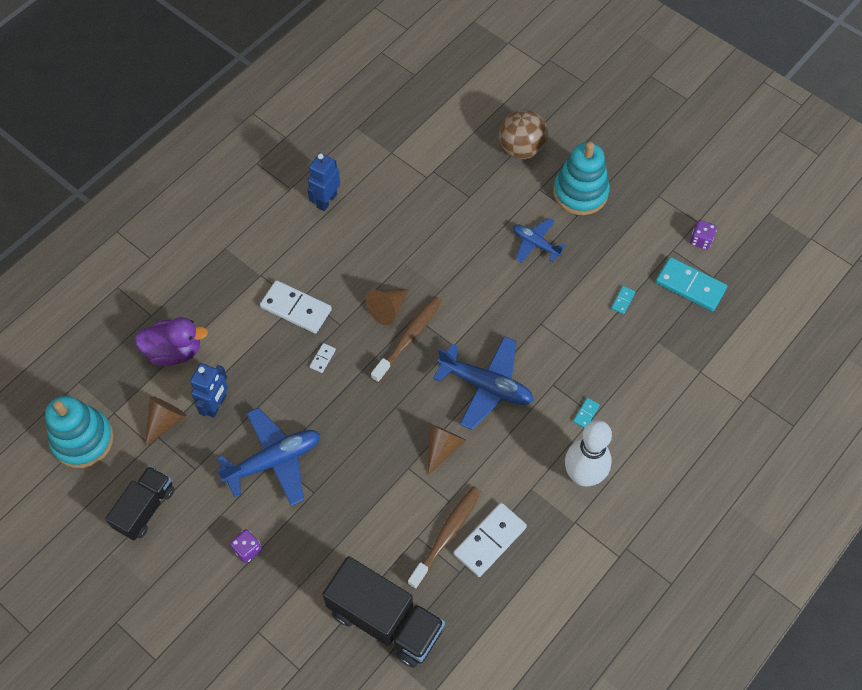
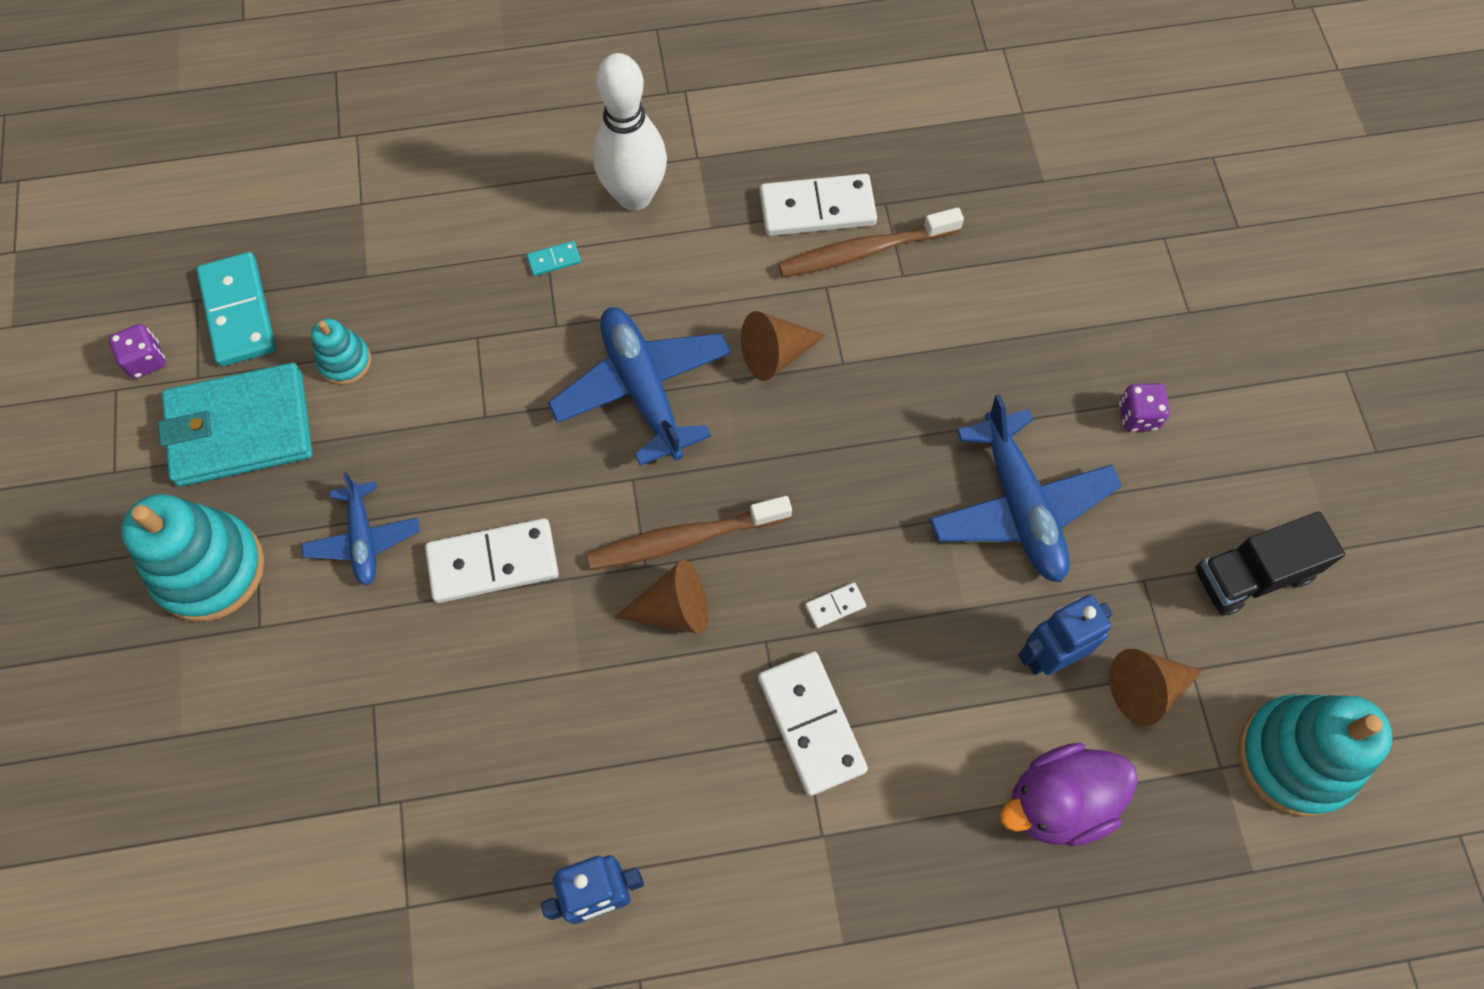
camera: 140 degrees left, 5 degrees up
purple duck [135,317,208,366] -> purple duck turned 60 degrees counterclockwise [1000,743,1138,846]
blue plane [217,408,320,506] -> blue plane turned 120 degrees counterclockwise [929,394,1122,583]
black truck [322,556,445,668] -> none
brown ball [499,110,548,159] -> none
turquoise domino [611,286,635,314] -> turquoise stacking toy [311,318,371,385]
none -> turquoise wallet [158,363,313,487]
none -> white domino [425,518,559,603]

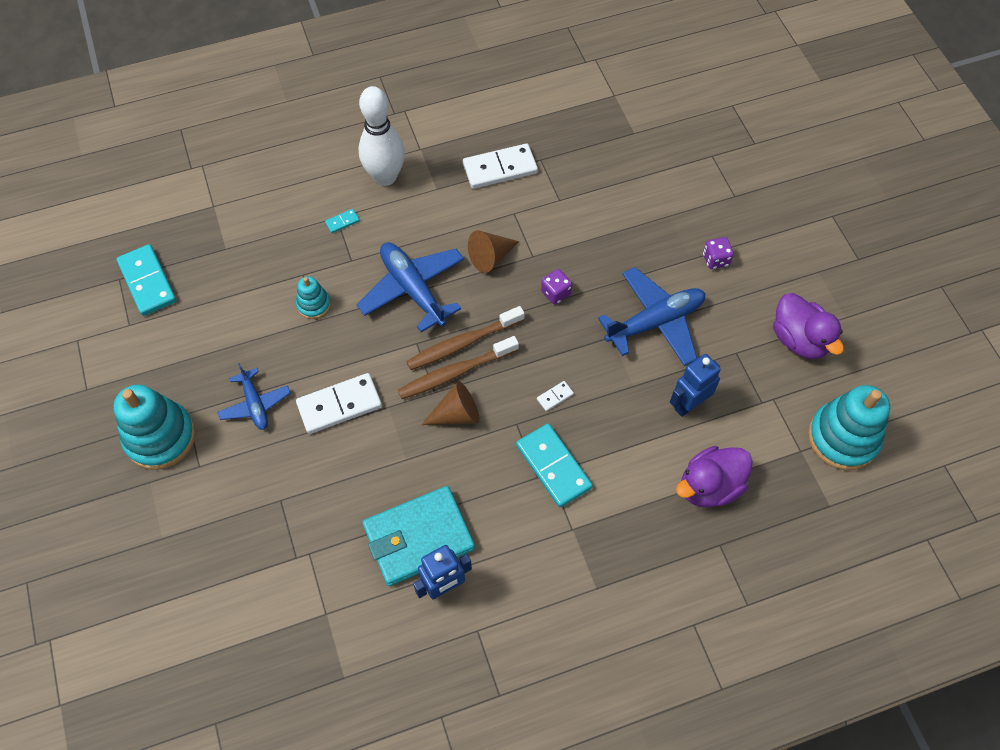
camera: 10 degrees left, 5 degrees down
purple dice [109,324,166,379] -> purple dice moved to [541,269,572,304]
turquoise wallet [158,363,313,487] -> turquoise wallet moved to [362,486,475,586]
turquoise stacking toy [311,318,371,385] -> turquoise stacking toy moved to [296,276,331,319]
white domino [758,652,868,796] -> turquoise domino [516,424,593,507]
brown toothbrush [778,207,964,277] -> brown toothbrush moved to [406,306,525,370]
blue plane [929,394,1122,583] -> blue plane turned 90 degrees counterclockwise [598,267,705,366]
brown cone [1109,649,1202,726] -> none
black truck [1195,511,1345,616] -> purple duck [773,293,844,359]

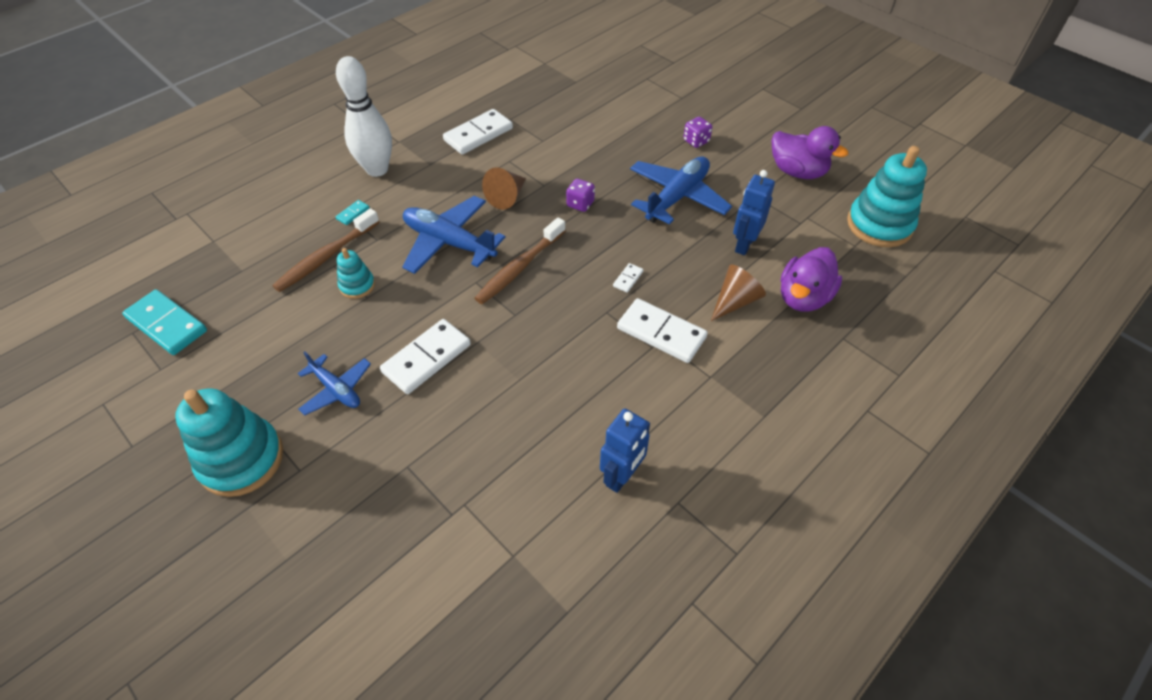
camera: 25 degrees left, 10 degrees down
turquoise wallet [362,486,475,586] -> none
brown toothbrush [398,336,519,399] -> brown toothbrush moved to [272,208,380,292]
brown cone [421,381,480,425] -> brown cone moved to [711,265,766,321]
turquoise domino [516,424,593,507] -> white domino [617,298,708,363]

